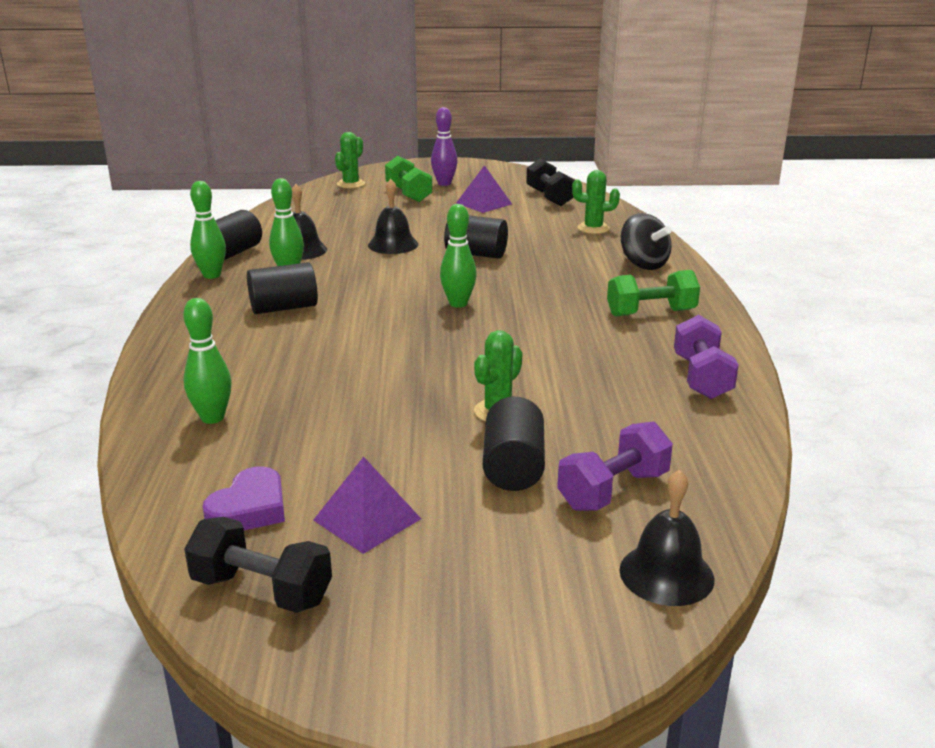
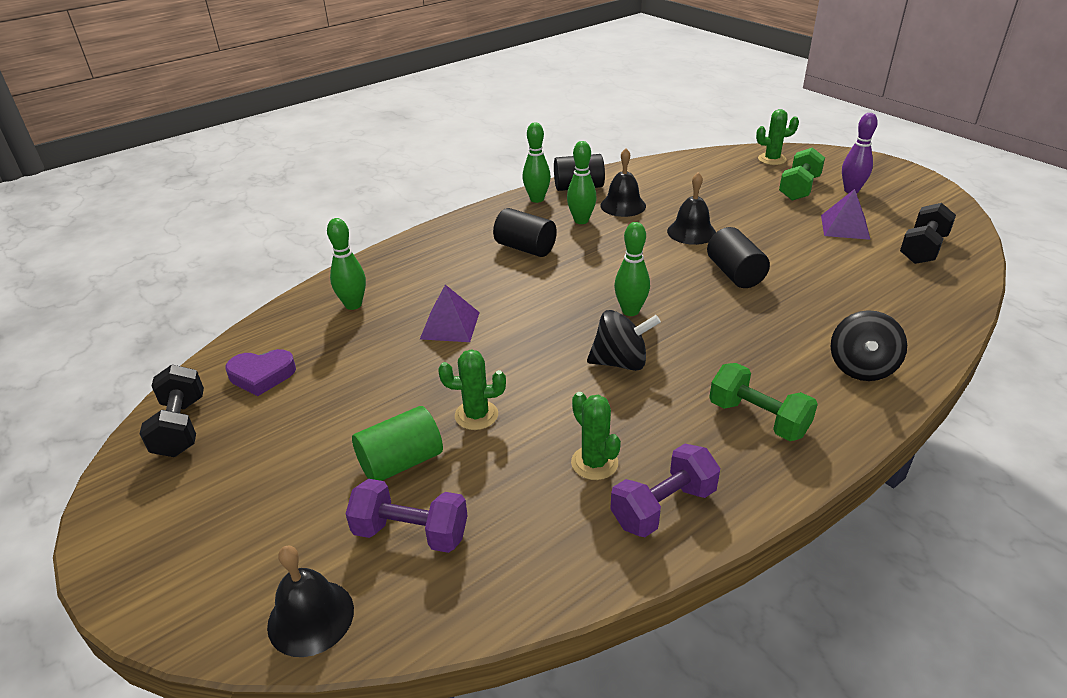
camera: 55 degrees right, 10 degrees up
purple pyramid [313,457,421,554] -> purple pyramid moved to [420,285,480,342]
black cylinder [483,397,545,491] -> green cylinder [352,406,443,481]
green cactus [572,170,620,234] -> green cactus moved to [571,392,621,480]
none -> black spinning top [587,310,661,371]

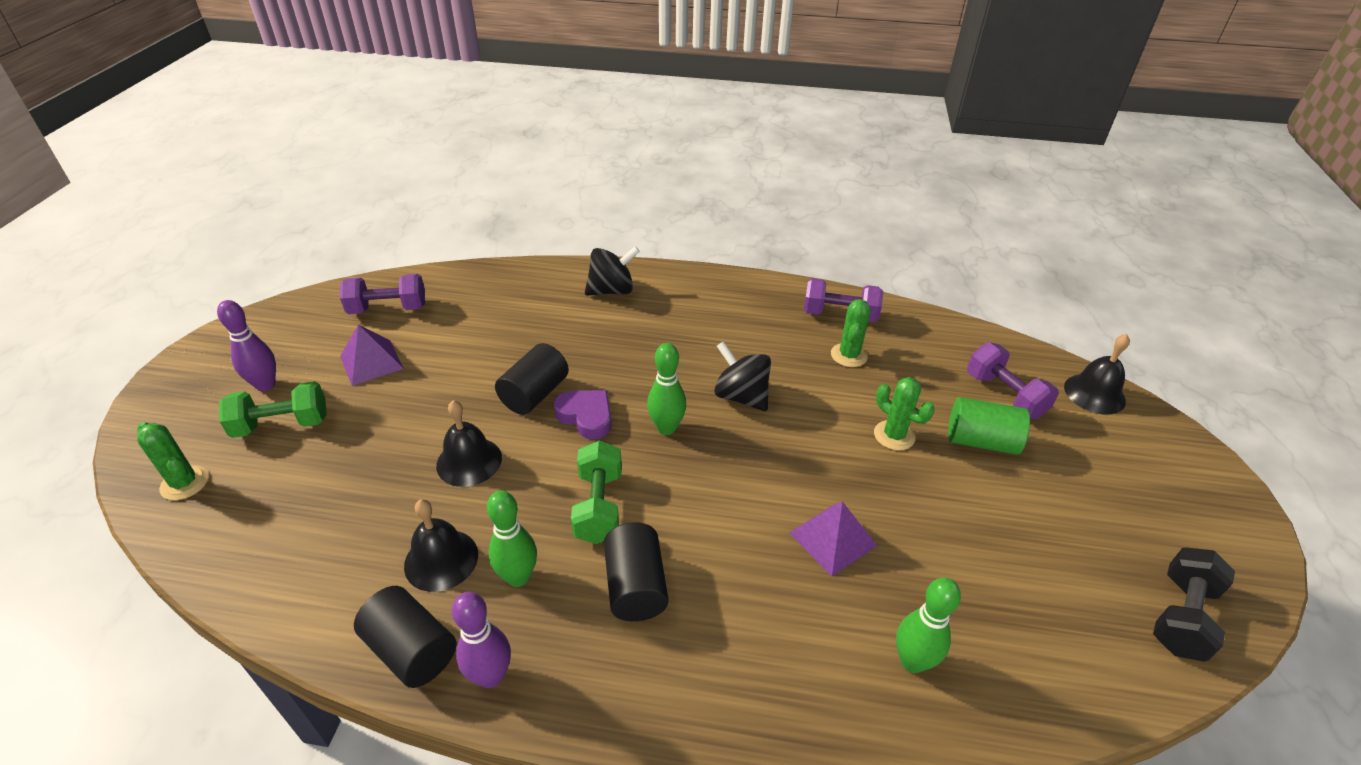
camera: 135 degrees left, 5 degrees up
purple heart [225,349,296,396] -> purple heart moved to [553,390,612,439]
green bowling pin [522,122,551,203] -> purple bowling pin [452,592,511,688]
green dumbbell [709,363,818,441] -> green dumbbell moved to [571,441,622,544]
black dumbbell [900,203,956,264] -> purple dumbbell [340,274,425,314]

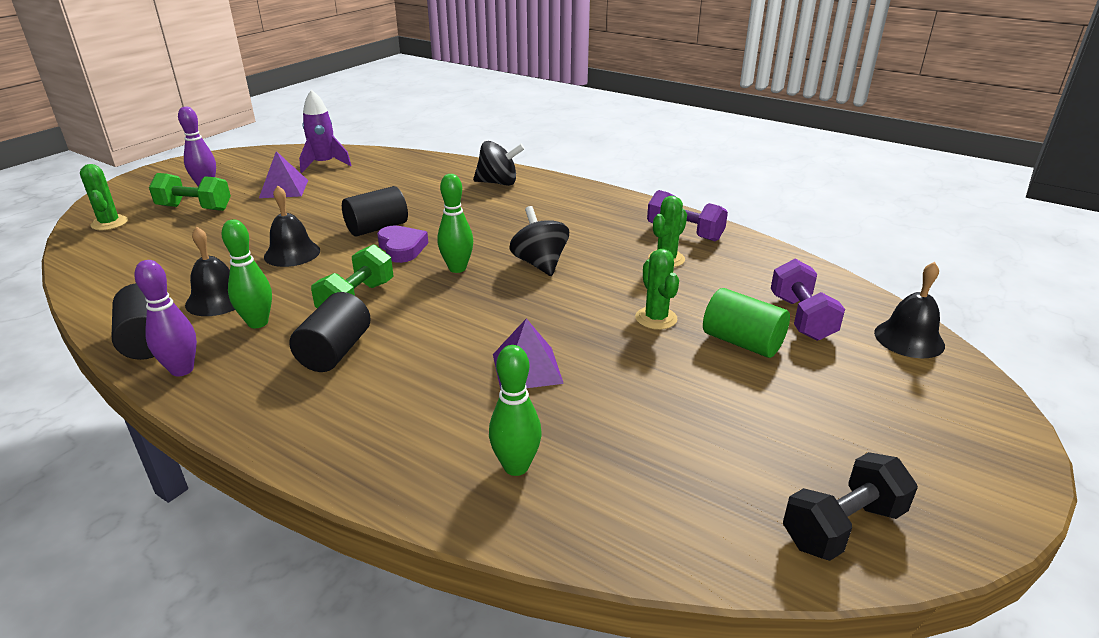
camera: 25 degrees right, 10 degrees down
purple dumbbell [340,274,425,314] -> purple rocket [299,90,352,173]

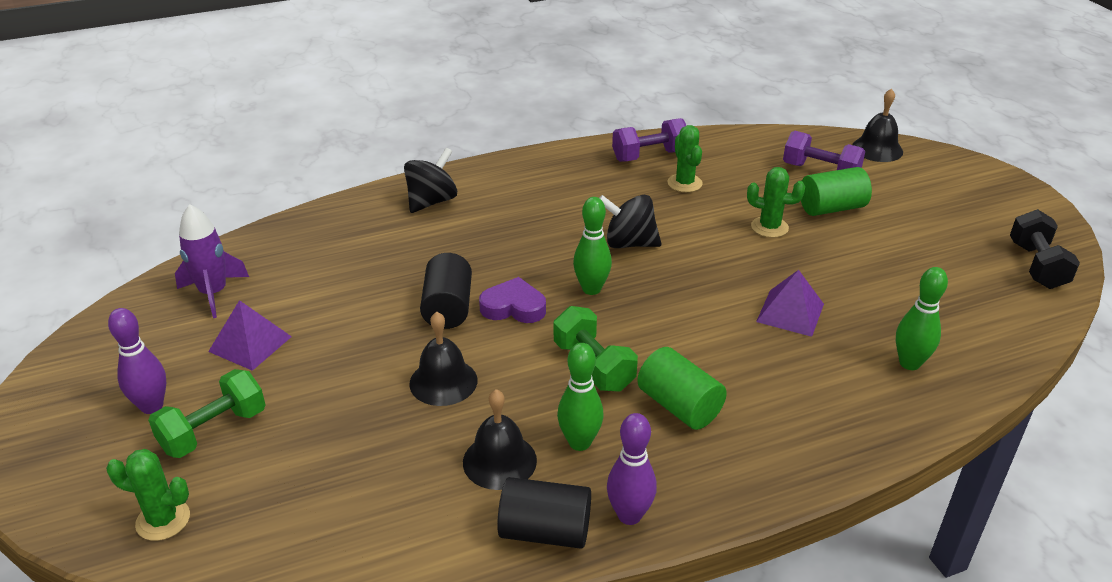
camera: 55 degrees left, 5 degrees up
black cylinder [289,292,371,372] -> green cylinder [637,347,727,430]

